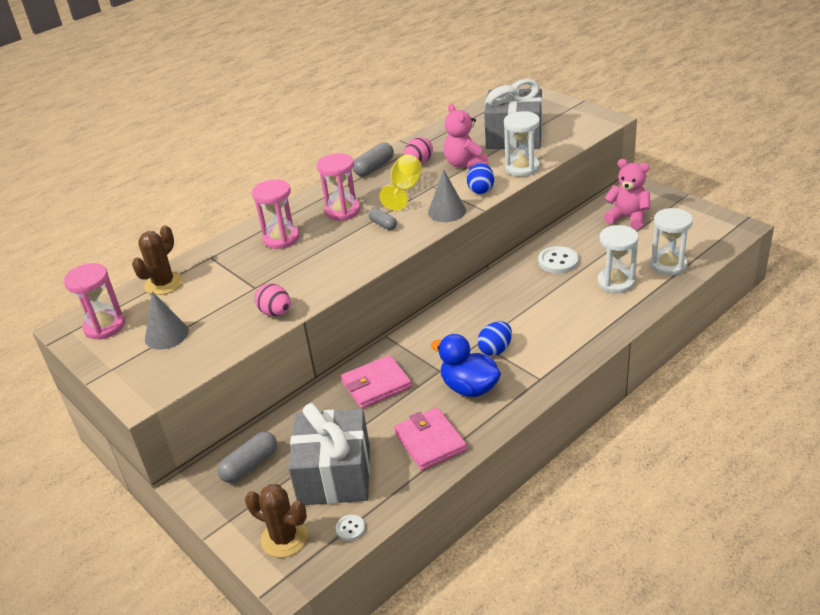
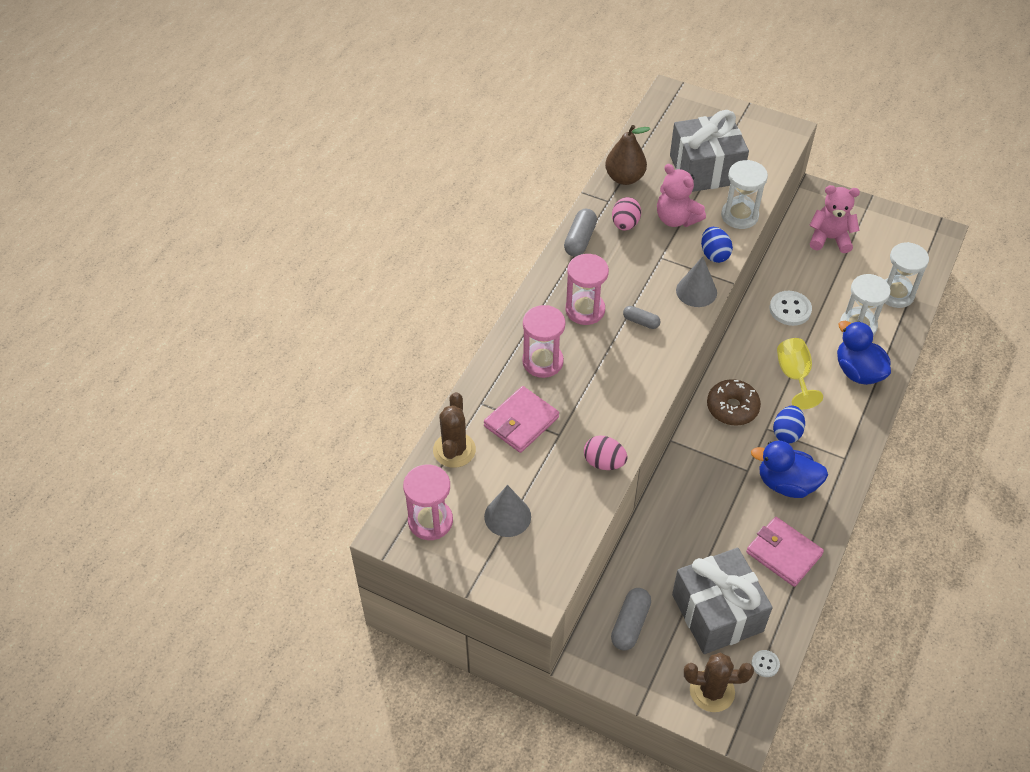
camera: 25 degrees left, 15 degrees up
pink wallet [341,355,412,409] -> pink wallet moved to [484,386,559,453]
yellow goblet [379,154,422,211] -> yellow goblet moved to [777,338,823,410]
none -> brown pear [605,125,650,185]
none -> brown donut [707,379,761,426]
none -> blue duck [837,321,891,385]

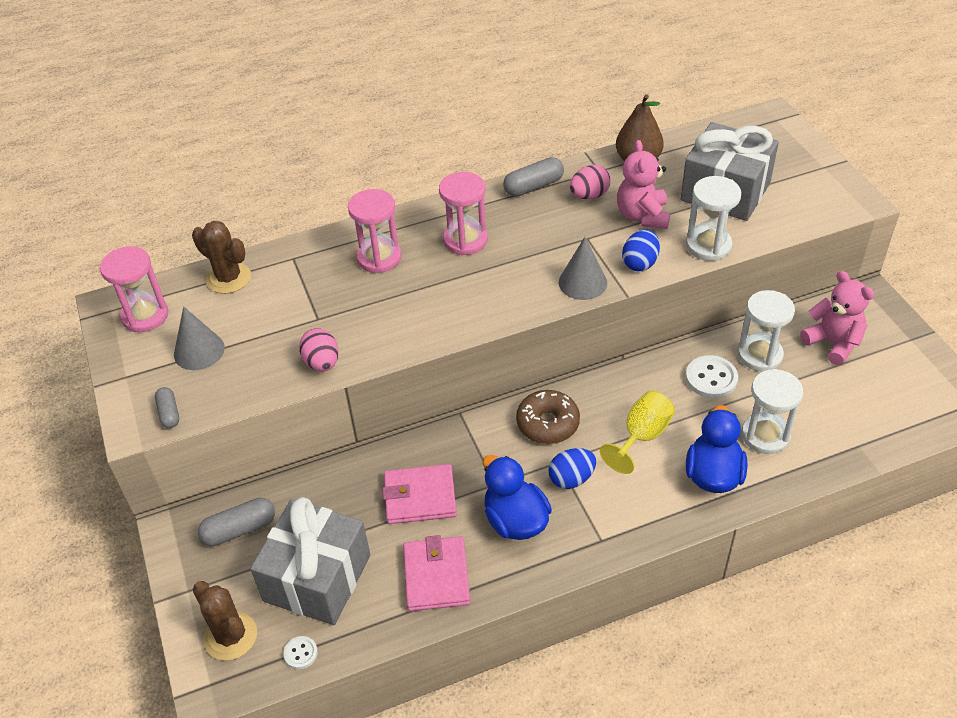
camera: 45 degrees right, 5 degrees down
brown cactus [433,392,476,468] -> brown cactus turned 75 degrees clockwise [192,221,251,294]
pink wallet [484,386,559,453] -> pink wallet moved to [382,464,457,524]
grey capsule [623,306,660,329] -> grey capsule moved to [155,387,179,428]
white hourglass [885,242,929,308] -> white hourglass moved to [737,290,795,371]

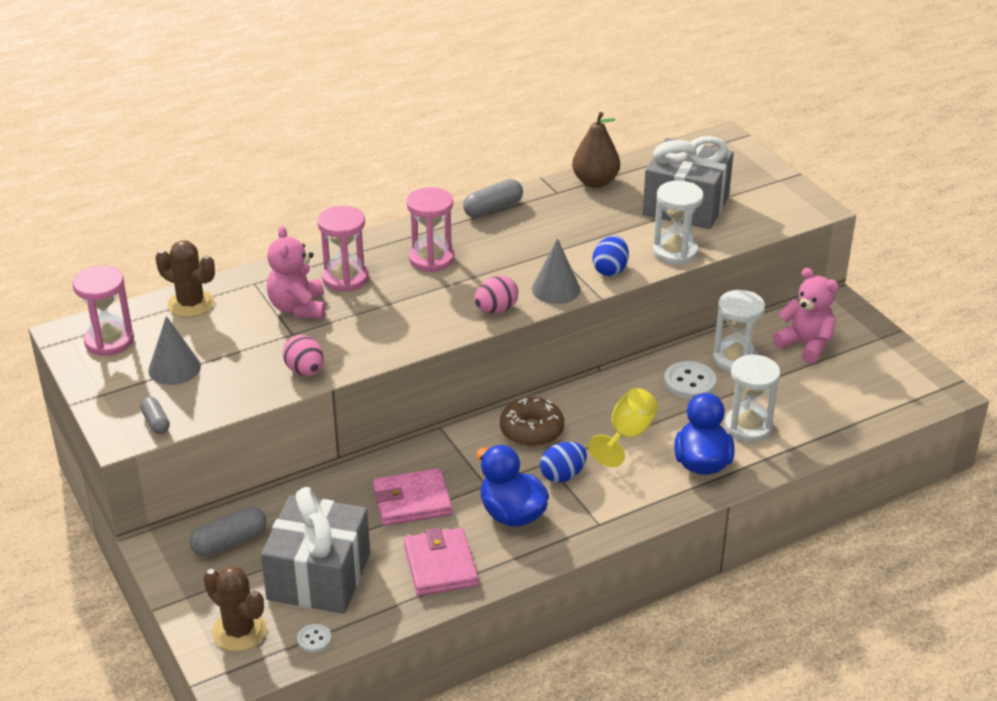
camera: 10 degrees left, 10 degrees down
pink egg [570,165,611,200] -> pink egg moved to [474,276,518,313]
pink teddy bear [617,140,670,229] -> pink teddy bear moved to [267,226,325,319]

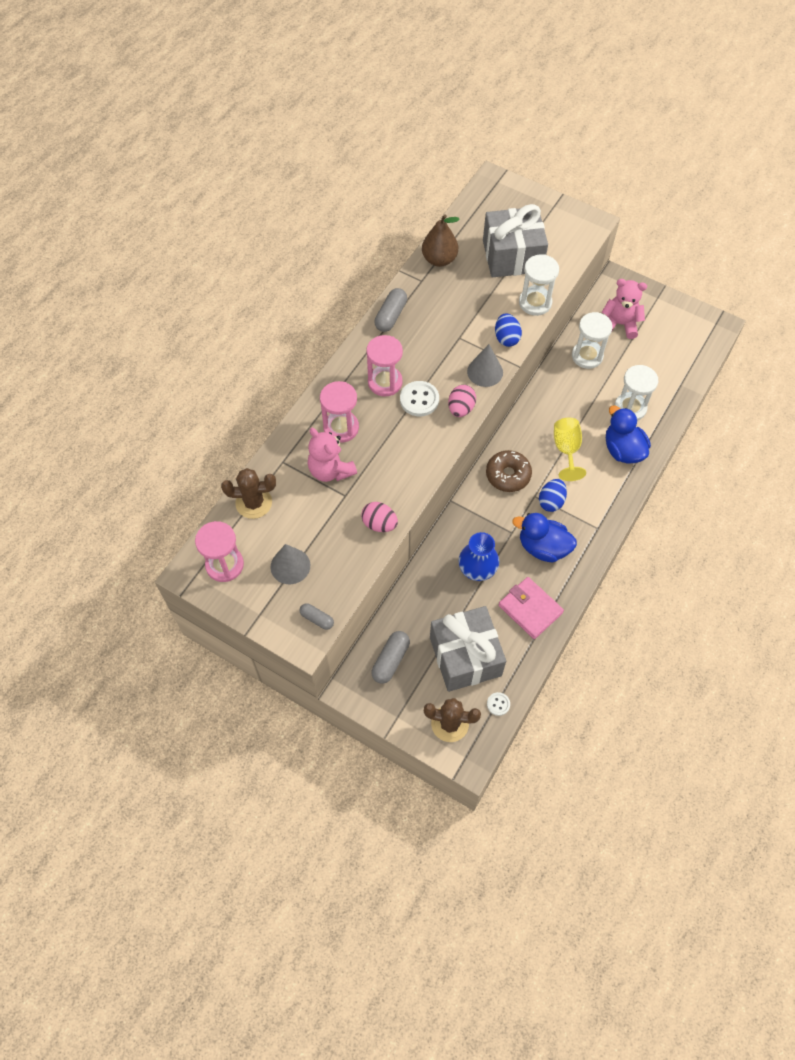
camera: 30 degrees left, 25 degrees up
pink wallet [373,468,452,526] -> blue vase [458,532,499,581]
white button [664,361,716,399] -> white button moved to [400,381,439,416]

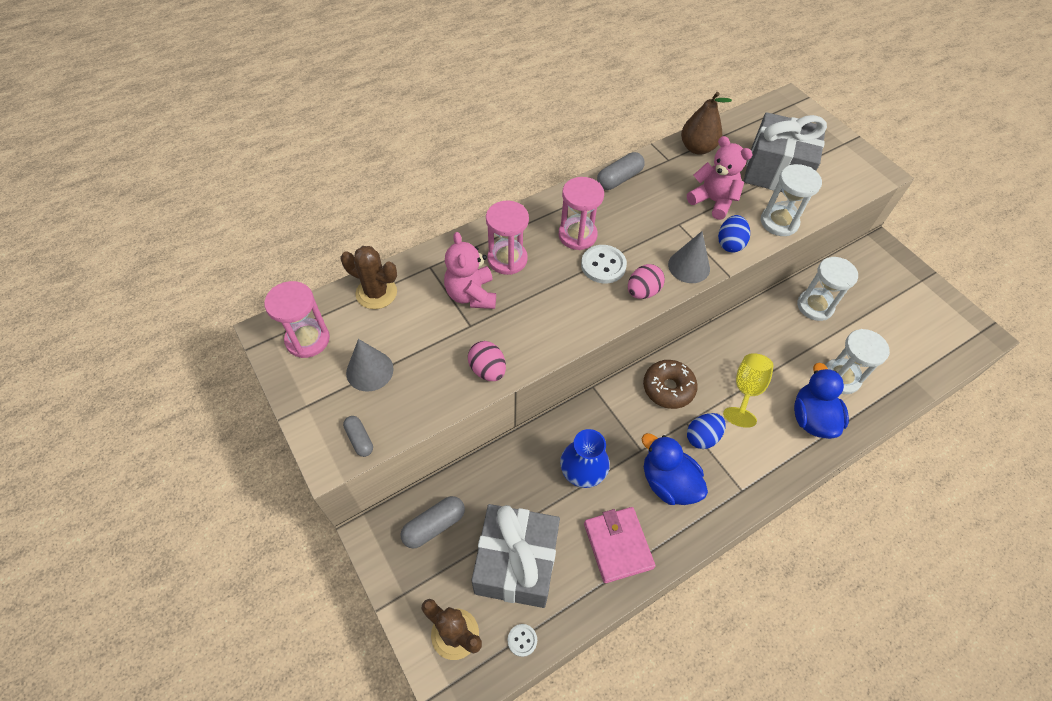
camera: 25 degrees right, 5 degrees down
pink teddy bear [602,279,647,339] -> pink teddy bear moved to [687,136,753,220]

